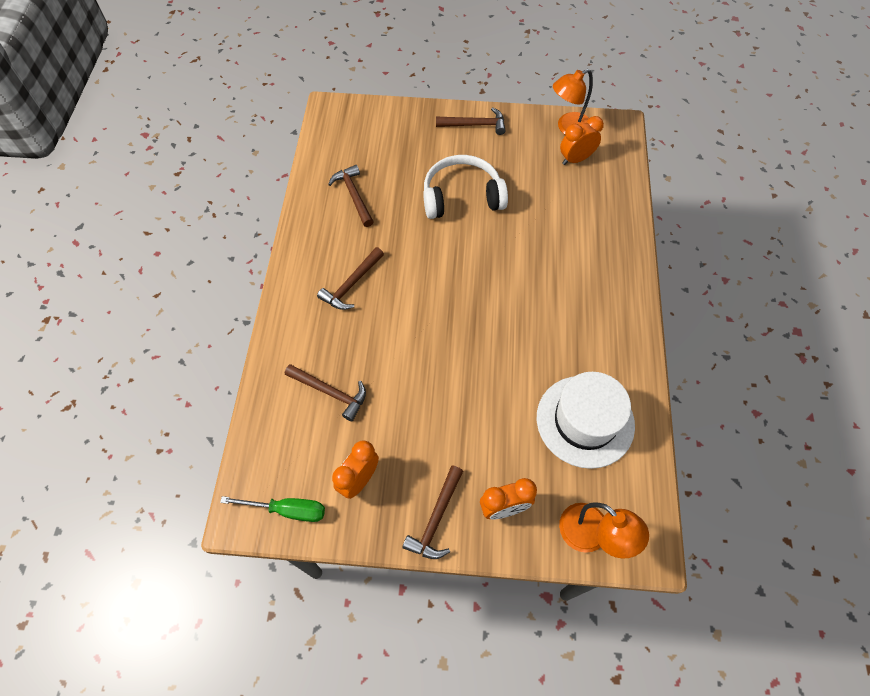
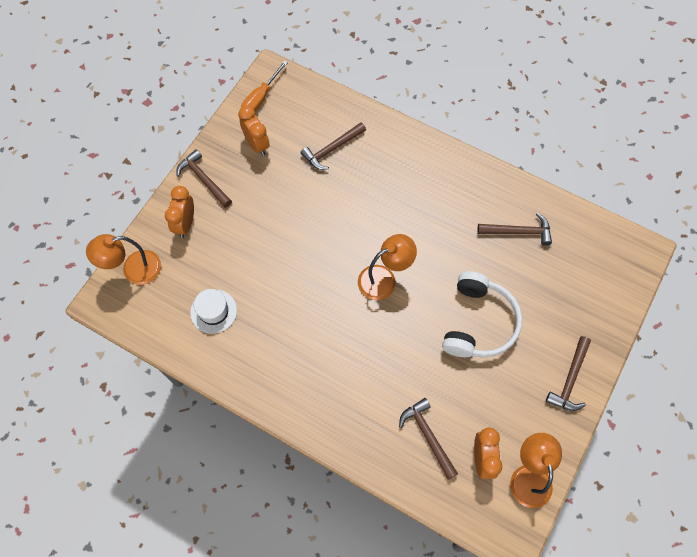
camera: 115 degrees right, 5 degrees up
green screwdriver [220,496,325,522] -> orange screwdriver [241,60,288,112]
brown hammer [317,247,384,310] -> brown hammer moved to [399,398,458,480]
white hat [537,372,635,469] -> white hat [190,289,237,334], size x0.56
none -> orange lamp [358,234,417,300]

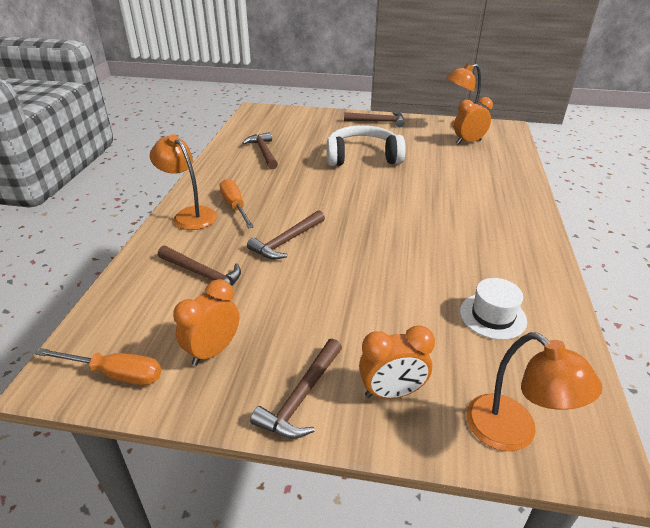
camera: 110 degrees left, 30 degrees down
orange lamp [358,234,417,300] -> orange lamp moved to [150,134,217,230]
brown hammer [399,398,458,480] -> brown hammer moved to [247,211,325,259]
none -> orange screwdriver [220,179,254,228]

